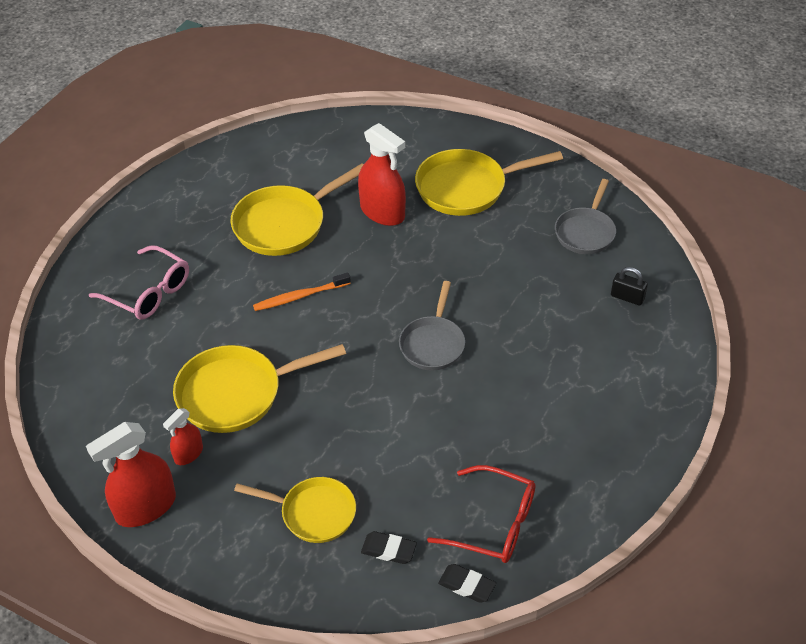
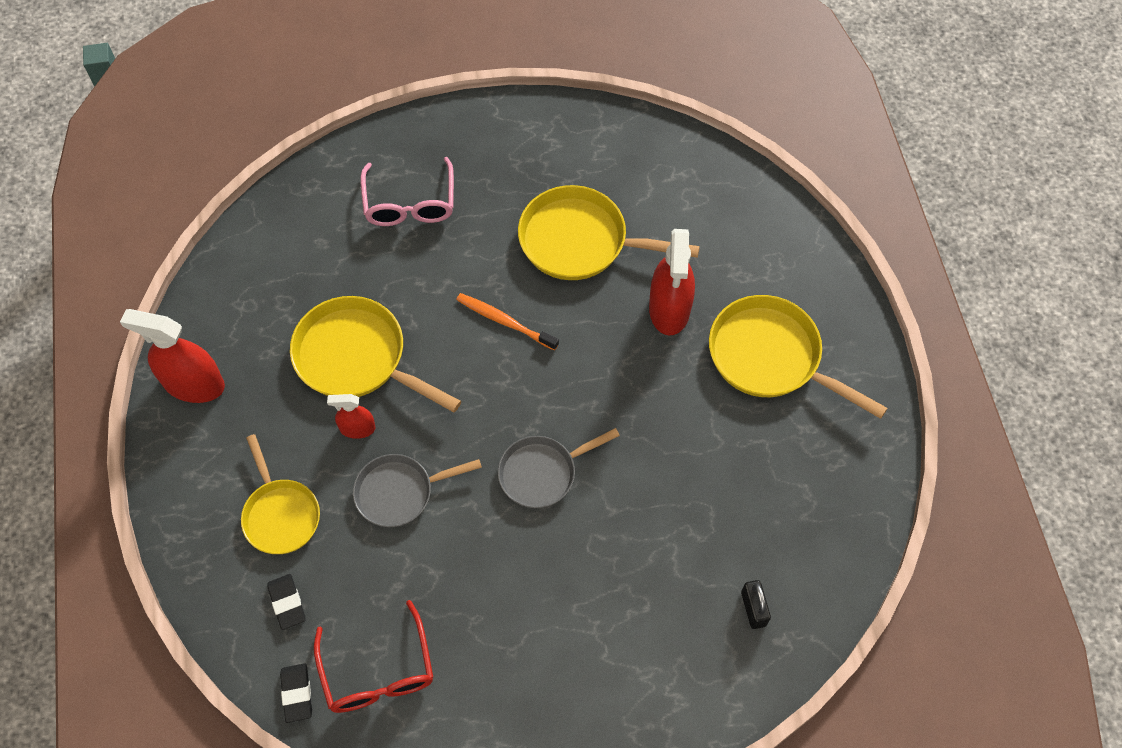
camera: 50 degrees right, 15 degrees up
red spray bottle [163,408,203,465] -> red spray bottle moved to [327,394,376,439]
grey pan [555,179,616,254] -> grey pan moved to [353,454,482,527]

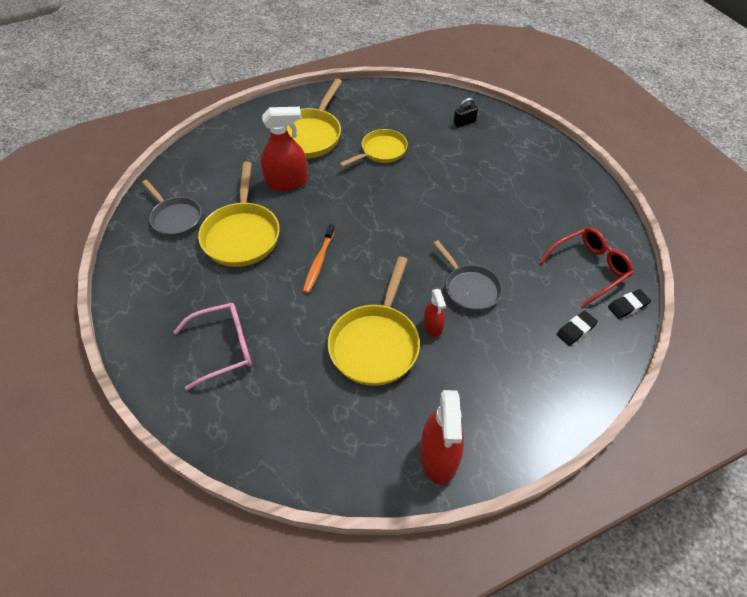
camera: 105 degrees left, 10 degrees down
yellow pan [241,434,320,554] -> yellow pan moved to [339,129,408,167]
grey pan [498,428,620,508] -> grey pan moved to [142,180,201,237]

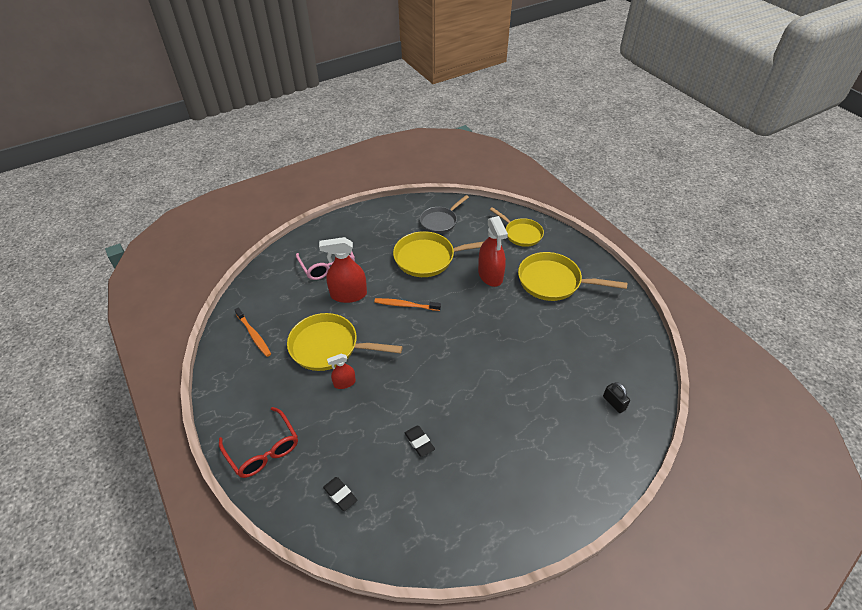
camera: 85 degrees right, 5 degrees down
yellow pan [339,129,408,167] -> yellow pan moved to [490,207,544,247]
red spray bottle [420,390,464,485] -> red spray bottle moved to [319,237,367,303]
grey pan [433,240,502,312] -> none
red glasses [539,227,634,306] -> red glasses moved to [219,407,298,478]
black eraser [608,289,651,319] -> black eraser moved to [404,426,435,457]
none -> orange toothbrush [234,307,271,357]

